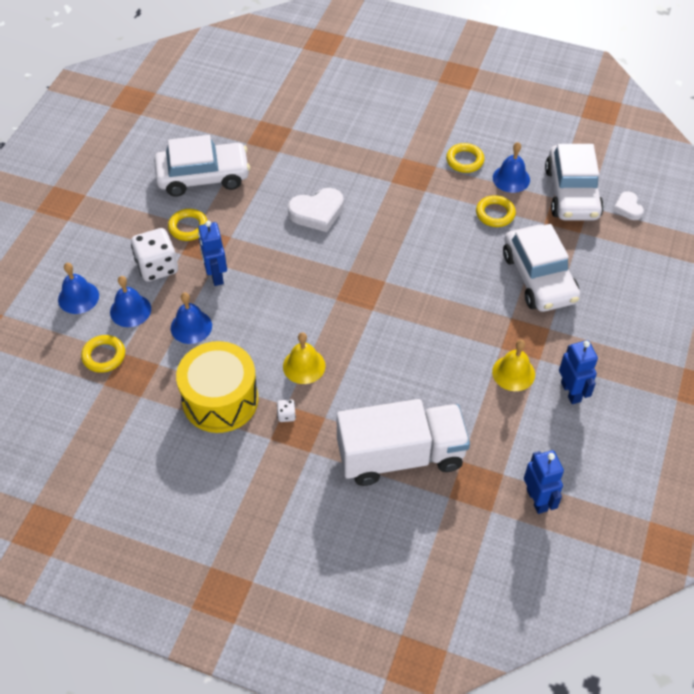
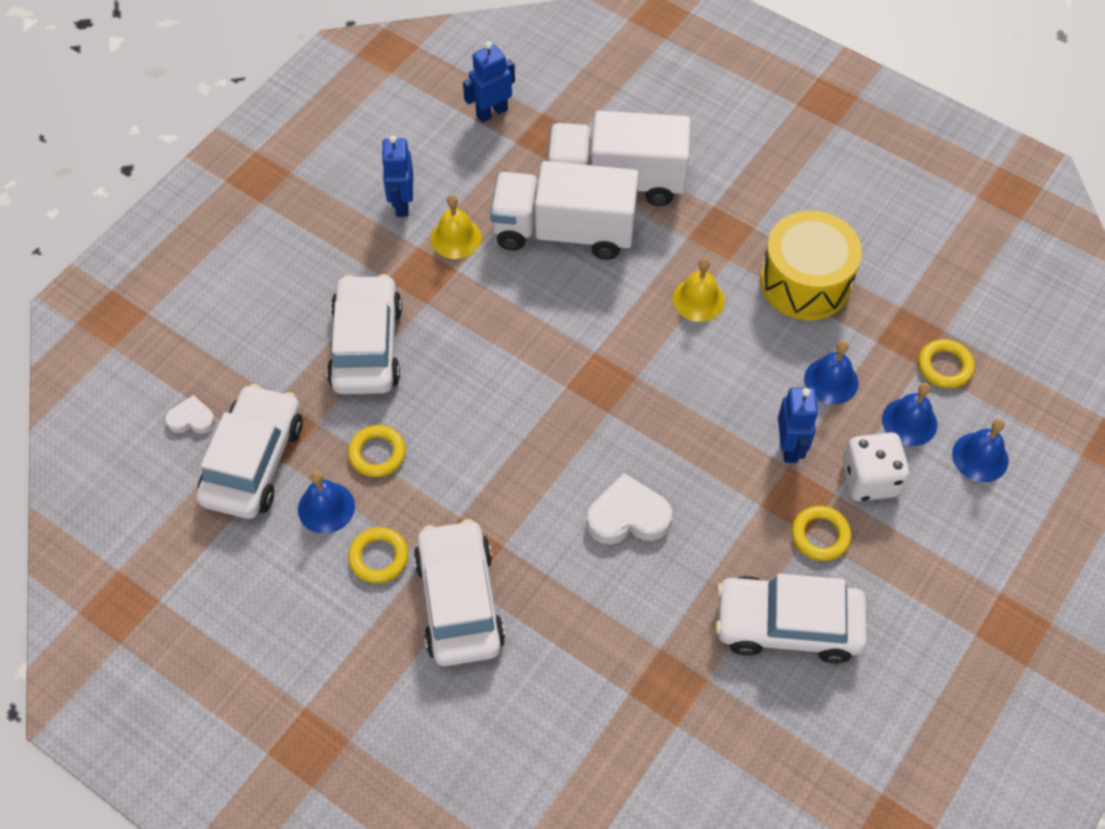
camera: 165 degrees left, 5 degrees up
white dice [277,399,296,422] -> none
blue robot [524,450,564,514] -> blue robot turned 60 degrees clockwise [463,42,515,123]
white heart [613,191,644,220] -> white heart turned 90 degrees counterclockwise [165,395,215,434]
none -> white car [414,519,505,666]
none -> white truck [490,161,639,260]

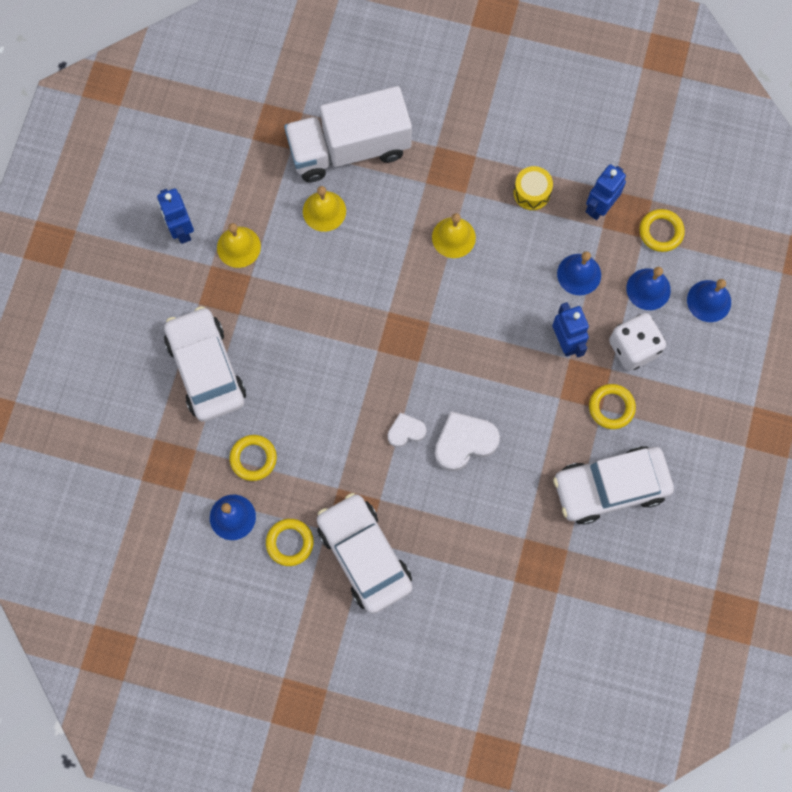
camera: 20 degrees left, 15 degrees up
white heart [165,395,215,434] -> white heart moved to [388,412,426,447]
white car [196,384,303,519] -> none
blue robot [463,42,515,123] -> blue robot moved to [586,164,626,220]
white truck [490,161,639,260] -> yellow bell [303,186,346,232]
yellow drum [760,211,862,320] -> yellow drum [514,166,553,210], size x0.49

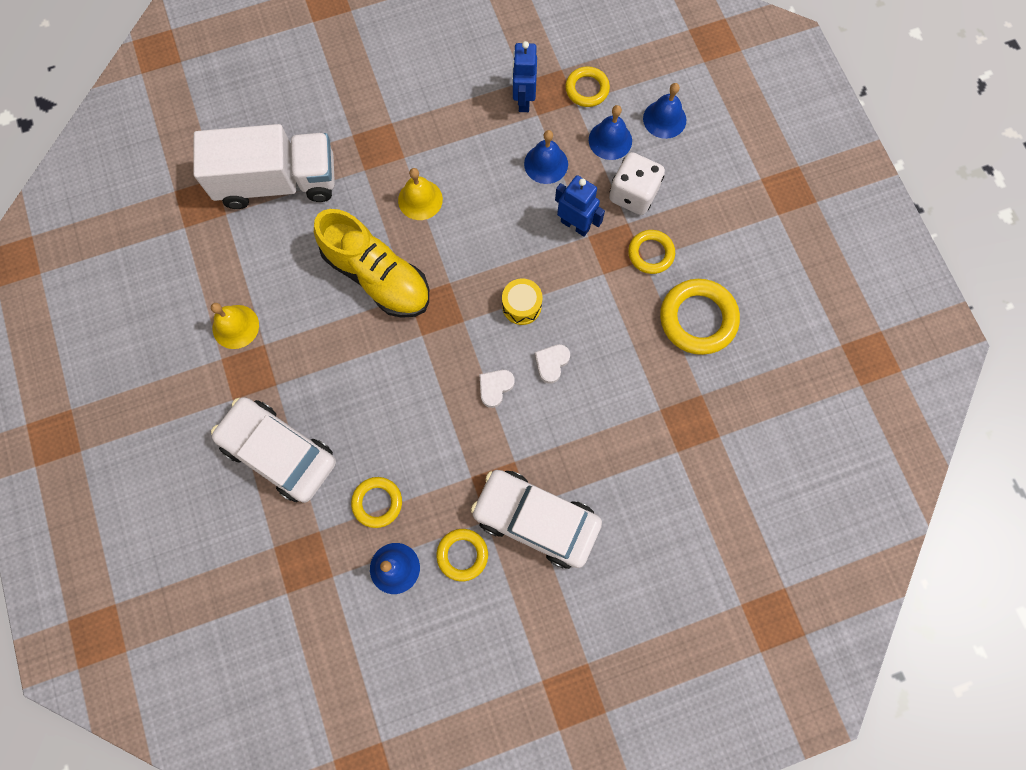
camera: 35 degrees left, 0 degrees up
blue robot [157,189,194,244] -> none
white truck [284,86,412,182] -> white truck turned 135 degrees counterclockwise [193,124,335,209]
yellow bell [303,186,346,232] -> none
white heart [435,411,500,471] -> white heart [535,344,570,384], size x0.59
yellow drum [514,166,553,210] -> yellow drum moved to [502,279,542,325]
white car [553,446,674,525] -> yellow ring [660,279,740,355]
none -> yellow shoe [314,209,429,318]

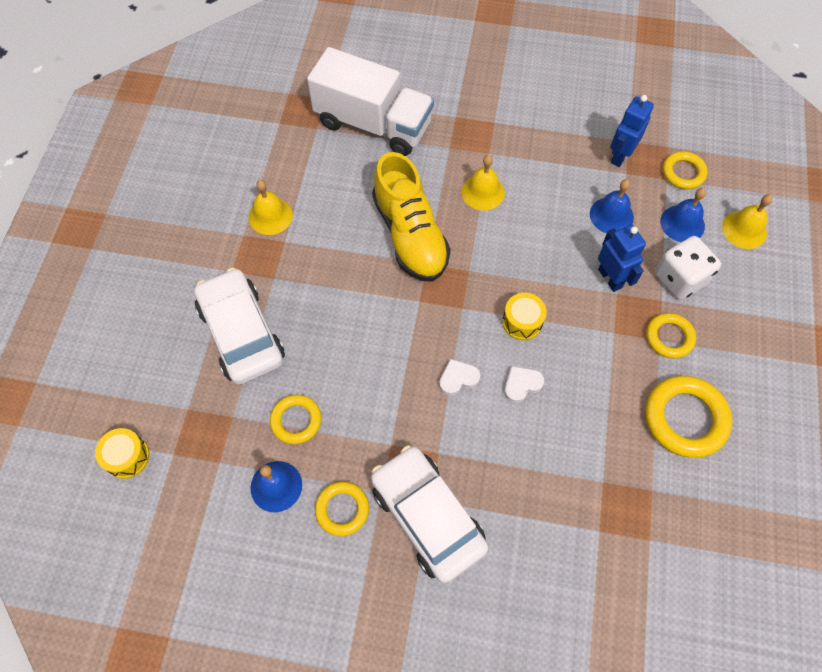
camera: 30 degrees right, 10 degrees down
blue bell [643,83,686,139] -> yellow bell [722,194,773,249]
none -> yellow drum [95,428,150,479]

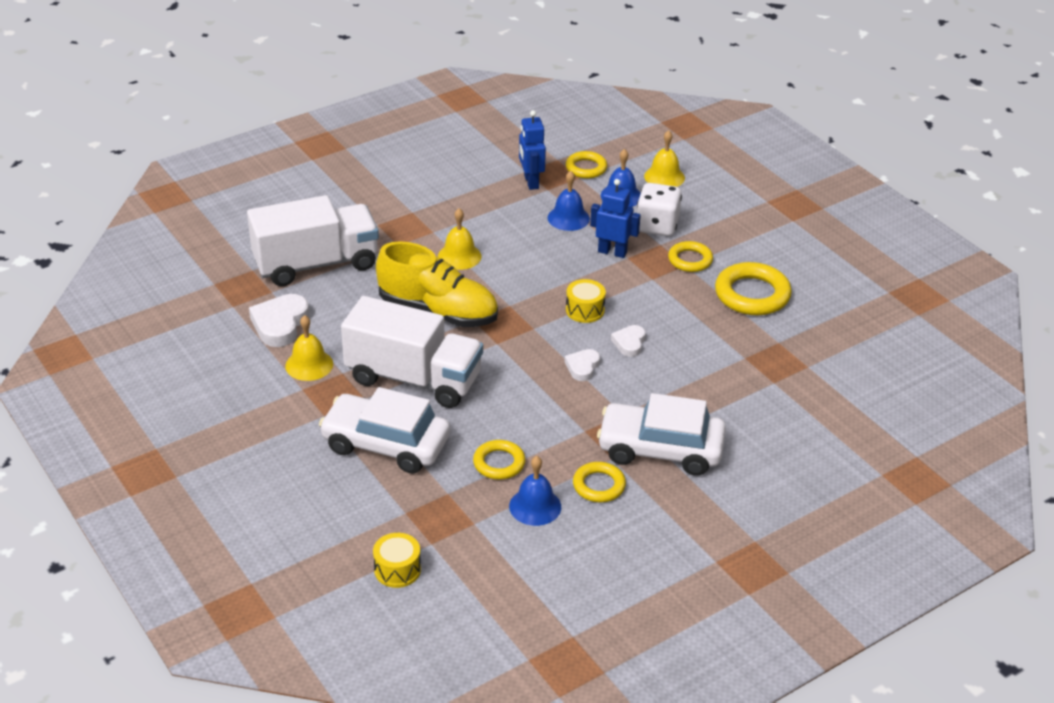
camera: 45 degrees left, 25 degrees down
none -> white heart [249,294,310,347]
none -> white truck [341,296,483,408]

